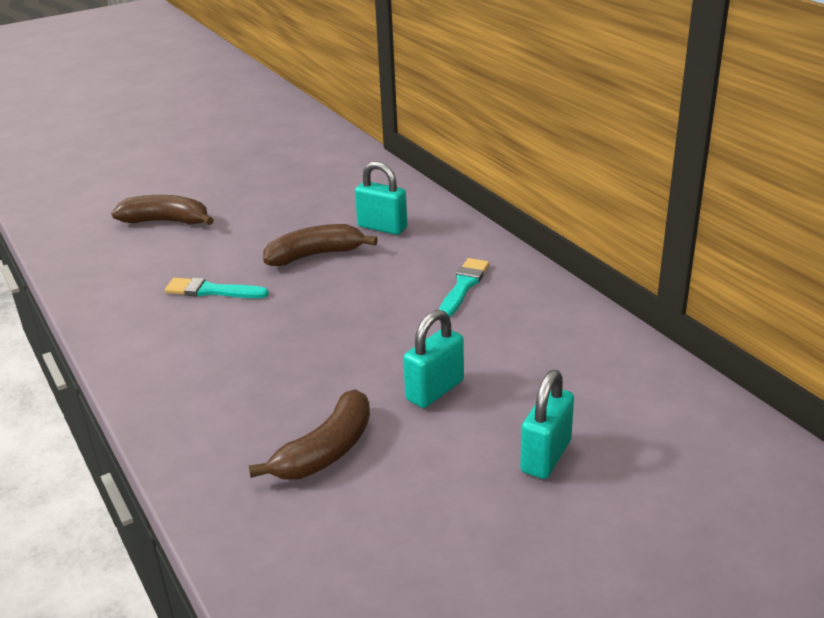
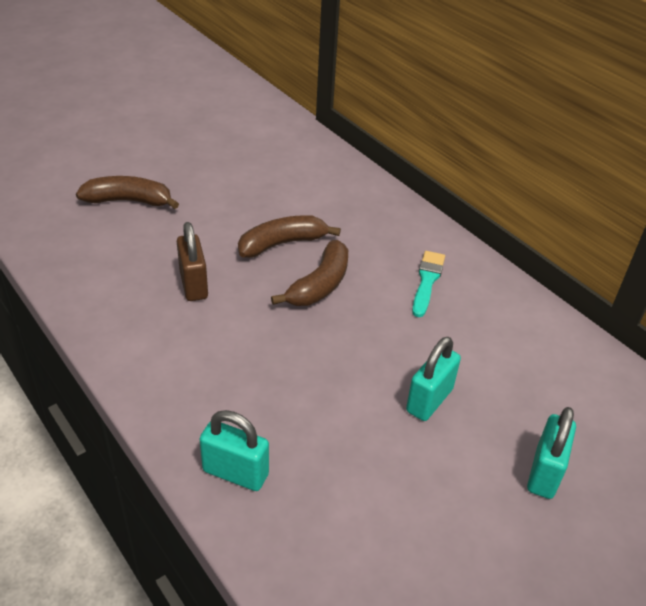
camera: 10 degrees left, 10 degrees up
turquoise brush [165,277,269,298] -> brown padlock [177,222,208,301]
brown banana [249,390,370,480] -> brown banana moved to [271,240,348,306]
turquoise padlock [355,161,407,235] -> turquoise padlock moved to [200,410,269,491]

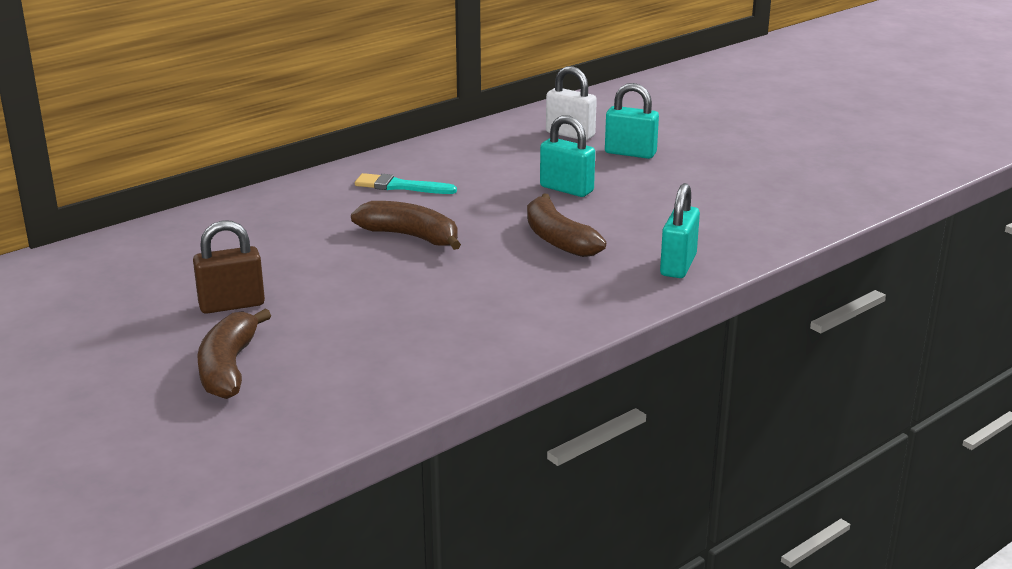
camera: 90 degrees left, 15 degrees down
brown padlock [177,222,208,301] -> brown padlock moved to [193,220,265,314]
brown banana [238,215,341,258] -> brown banana moved to [527,193,606,257]
none -> white padlock [546,66,597,140]

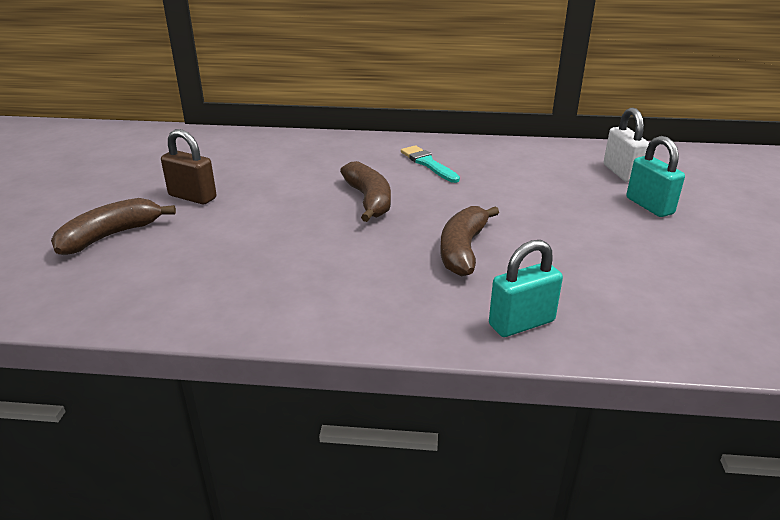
camera: 45 degrees right, 5 degrees up
turquoise padlock [540,115,595,197] -> none

